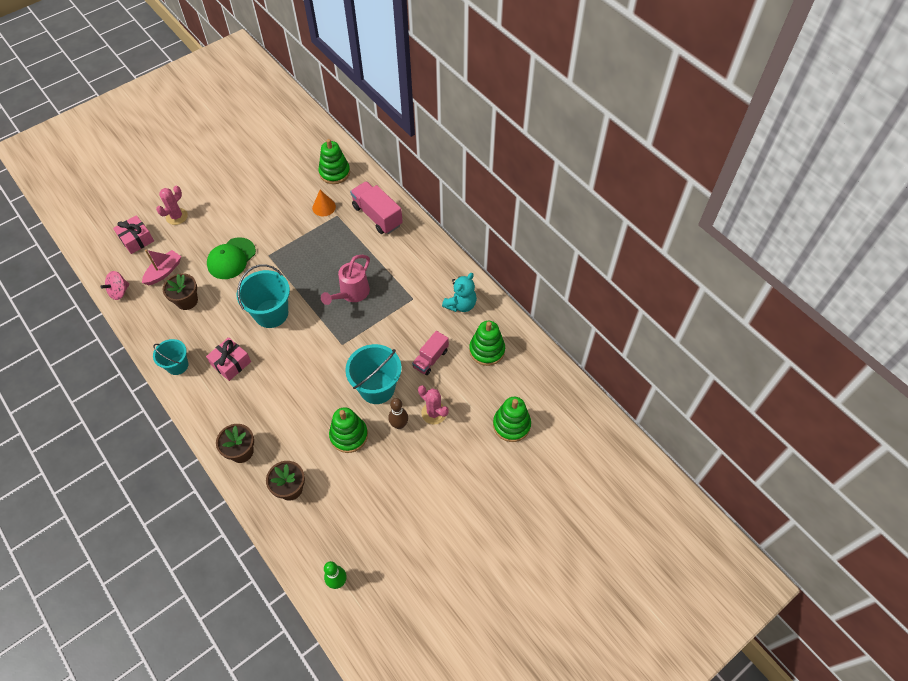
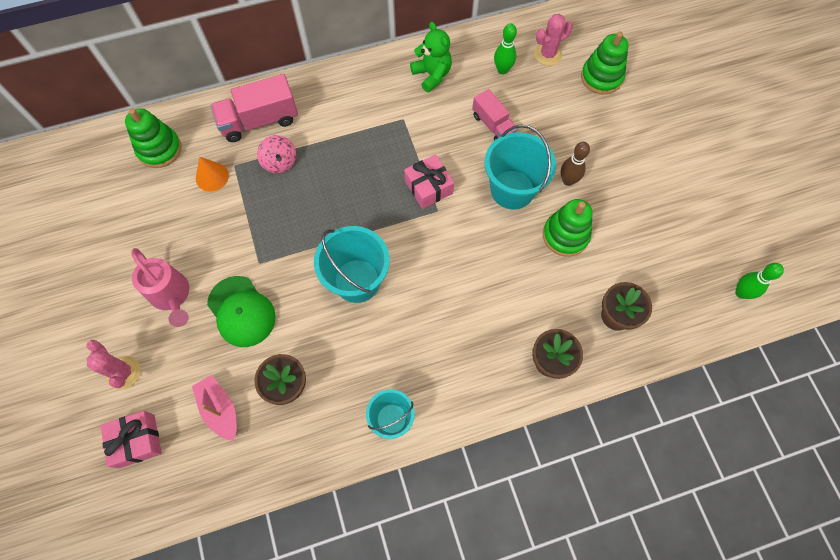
camera: 70 degrees left, 10 degrees up
pink spinning top [100,271,129,300] -> pink spinning top moved to [257,135,296,173]
pink gift [206,337,251,381] -> pink gift moved to [404,154,454,209]
pink watering can [321,255,370,305] -> pink watering can moved to [131,248,189,327]
pink cactus [418,385,449,424] -> pink cactus moved to [534,14,573,66]
turquoise teddy bear [442,273,477,312] -> green teddy bear [410,22,452,92]
green stacking toy [469,321,505,366] -> green bowling pin [494,23,517,74]

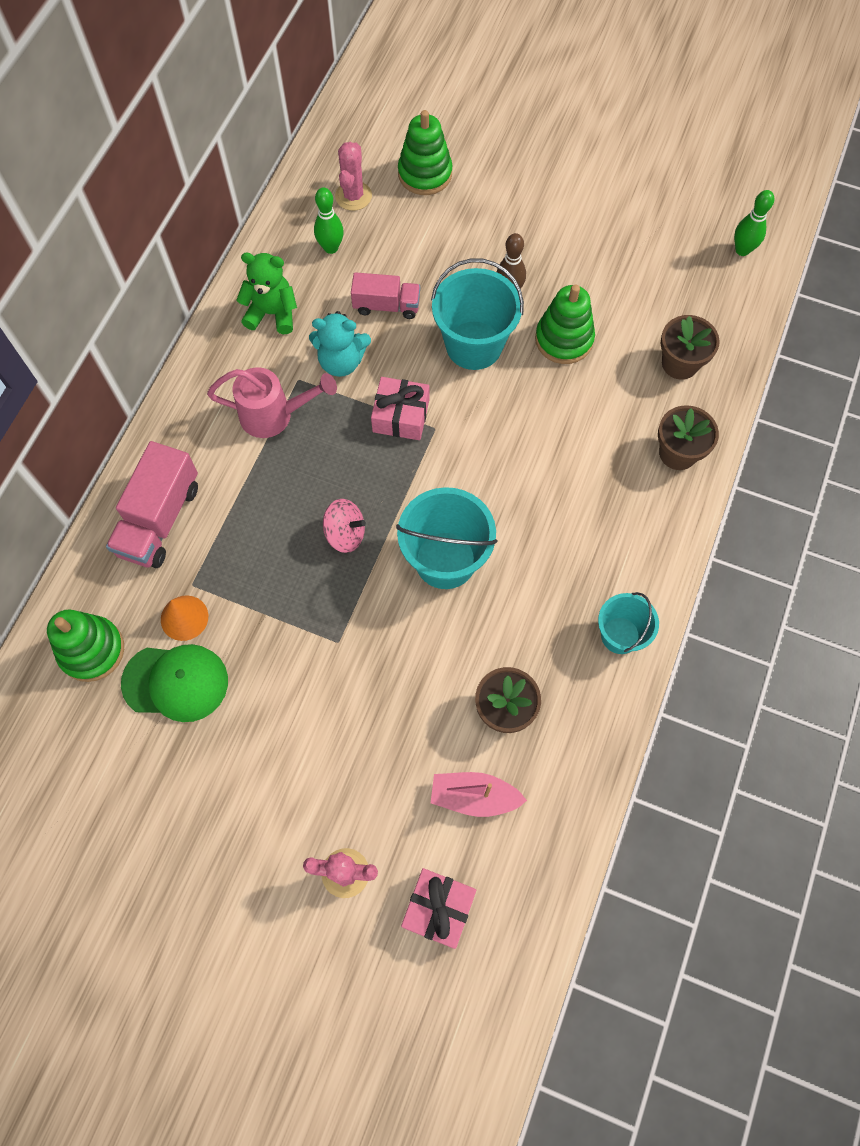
camera: 50 degrees left, 0 degrees up
pink watering can [131,248,189,327] -> pink watering can moved to [207,367,337,438]
green cap [207,276,276,347] -> green cap moved to [121,644,228,722]
pink spinning top [257,135,296,173] -> pink spinning top moved to [323,499,366,553]
none -> turquoise teddy bear [309,311,371,377]

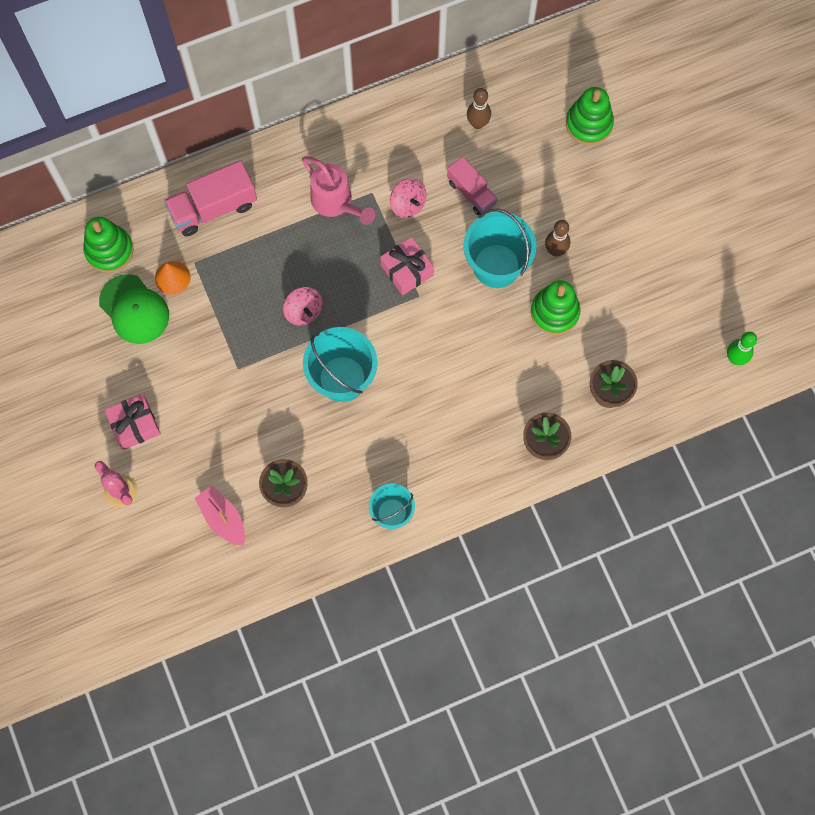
camera: 45 degrees right, 5 degrees up
green teddy bear [236,253,297,334] -> none
turquoise teddy bear [309,311,371,377] -> pink spinning top [390,178,426,218]
green bowling pin [314,187,344,254] -> brown bowling pin [467,88,491,129]
pink cactus [335,142,372,211] -> none
pink gift [401,868,476,949] -> pink gift moved to [105,394,161,450]

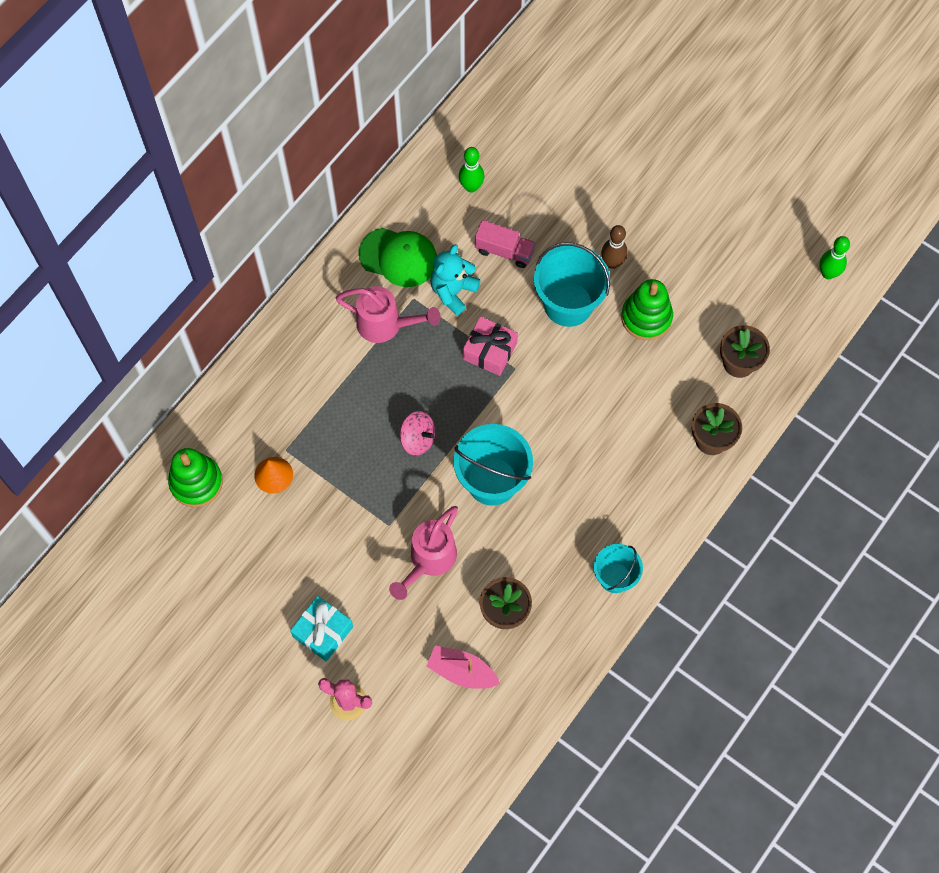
camera: 30 degrees left, 5 degrees down
green cap [99,274,169,344] -> green cap moved to [359,228,437,287]
pink gift [105,394,161,450] -> turquoise gift [290,596,353,662]
pink truck [164,160,257,236] -> none
pink spinning top [390,178,426,218] -> turquoise teddy bear [430,244,481,316]
brown bowling pin [467,88,491,129] -> green bowling pin [459,147,484,193]
green stacking toy [566,87,614,145] -> none
none -> pink watering can [389,506,458,600]

